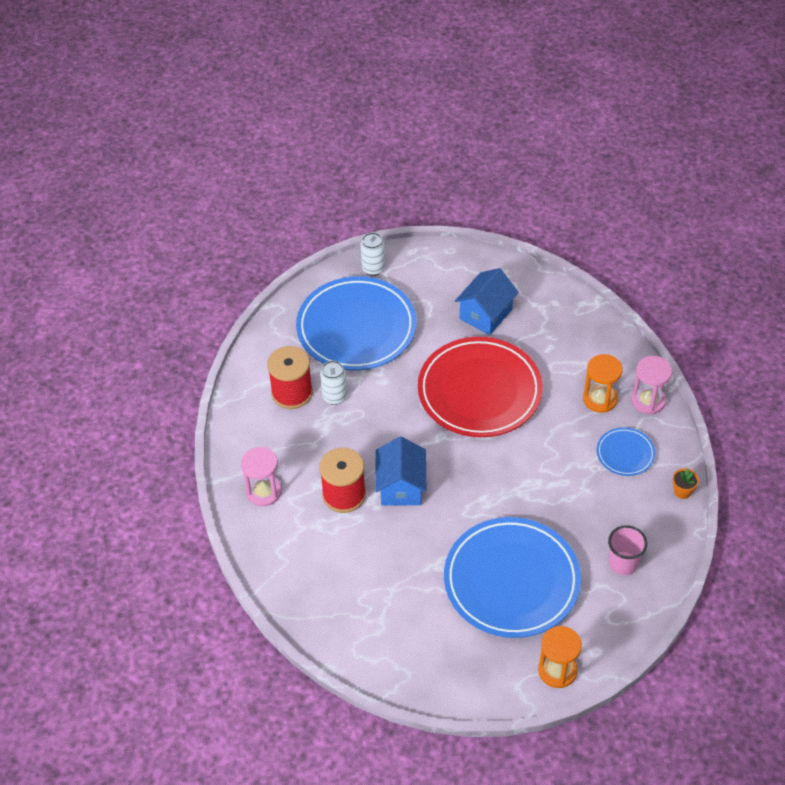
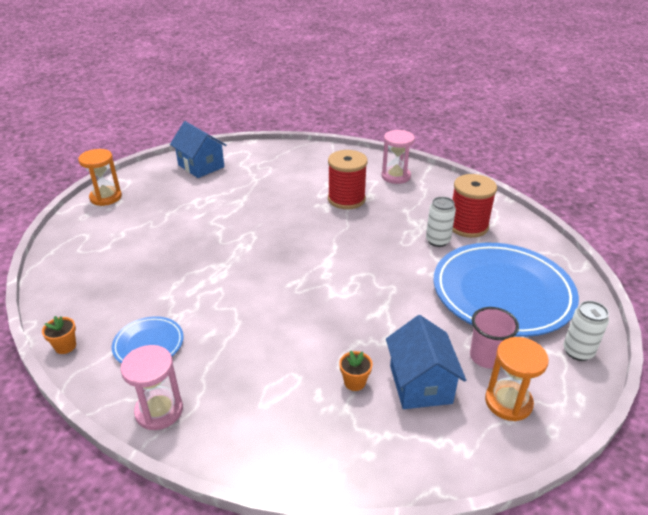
camera: 135 degrees right, 15 degrees down
blue house [375,437,426,506] -> blue house moved to [170,121,227,178]
red plate [418,337,543,437] -> none
blue plate [444,517,581,638] -> none
orange hourglass [583,354,623,413] -> orange hourglass moved to [485,337,549,421]
pink cup [608,525,647,575] -> pink cup moved to [470,307,519,369]
none -> orange flower pot [339,350,373,391]

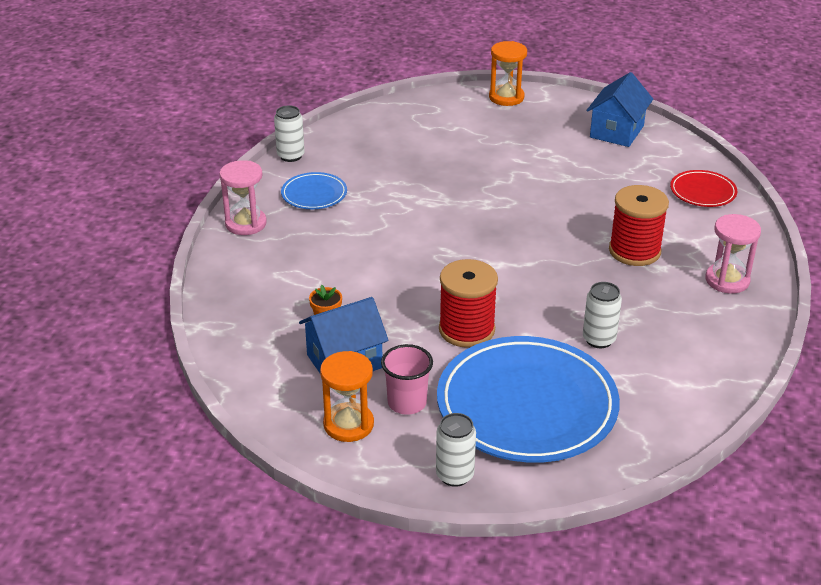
camera: 70 degrees right, 0 degrees up
orange flower pot [42,316,76,354] -> white can [274,105,305,162]
red spool [452,174,497,238] -> red spool moved to [439,259,498,348]
none -> red plate [670,170,737,207]

